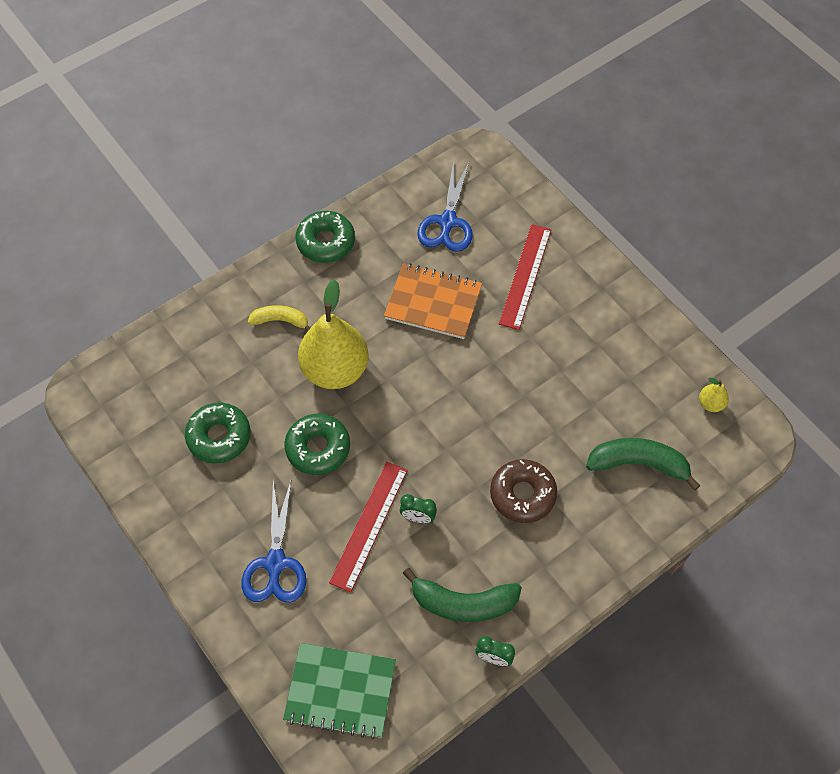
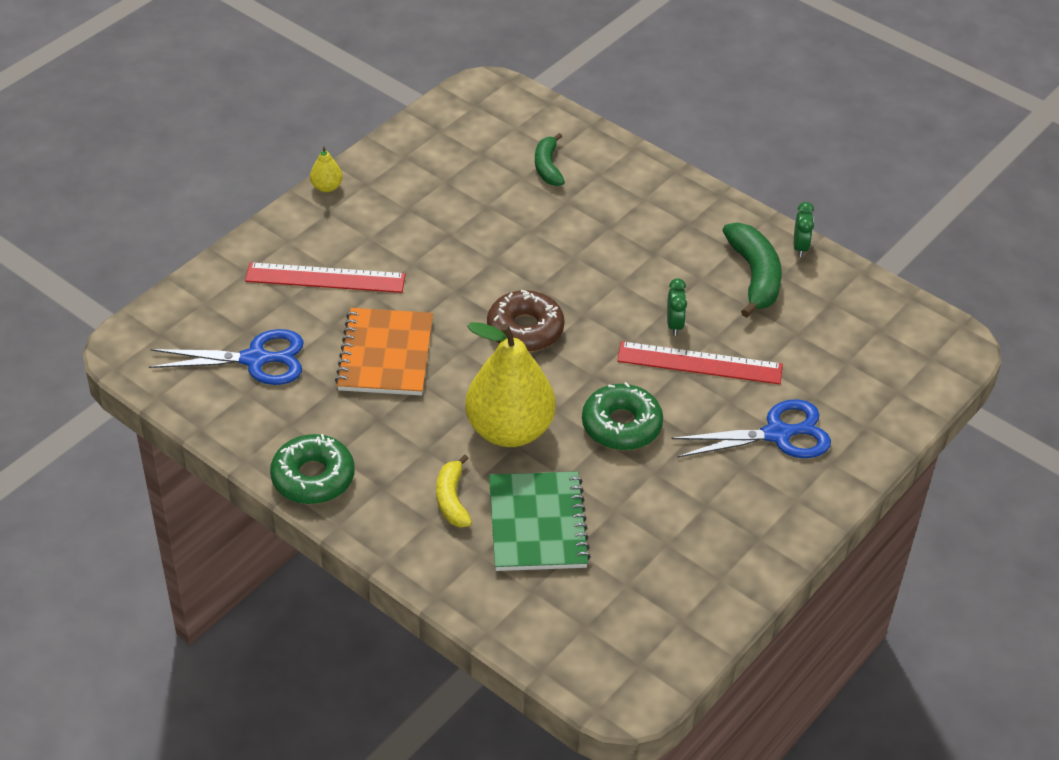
camera: 105 degrees left, 15 degrees down
green donut [185,403,251,464] -> none
green notebook [283,643,396,739] -> green notebook moved to [489,472,591,571]
brown donut [490,459,557,523] -> brown donut moved to [487,290,565,352]
green banana [586,438,700,490] -> green banana [535,133,565,186], size x0.63
yellow pear [699,378,729,412] -> yellow pear moved to [310,146,343,192]

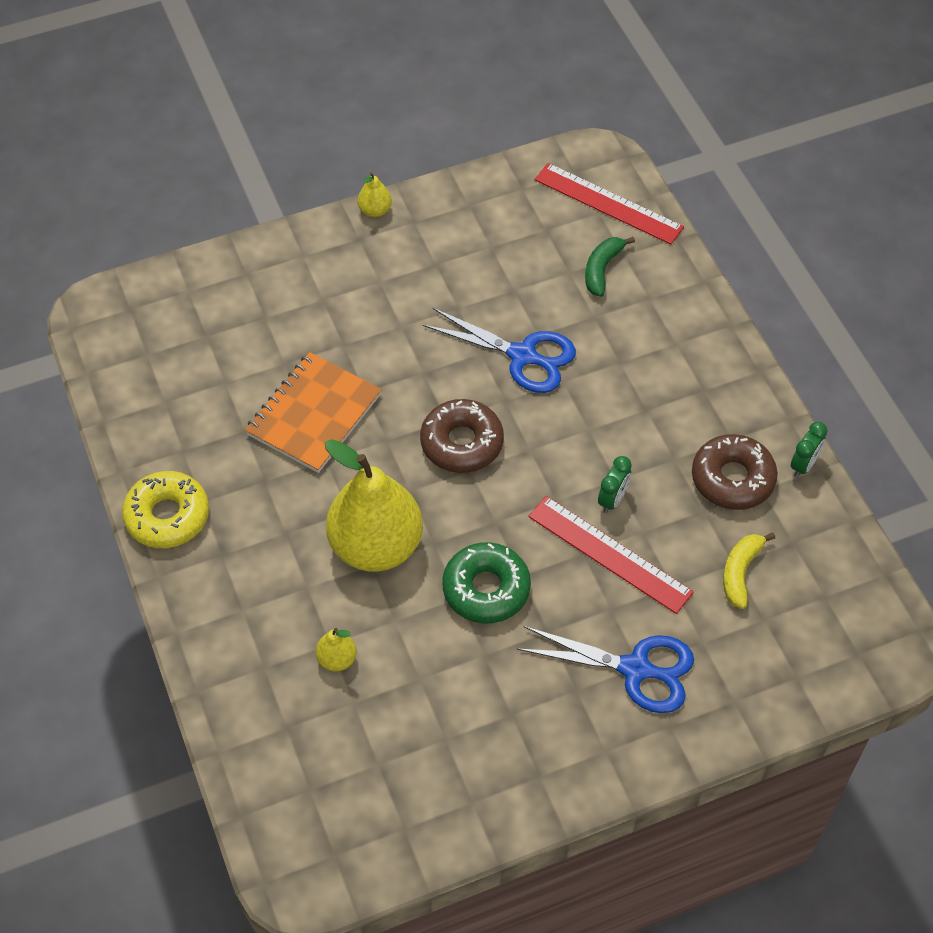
camera: 30 degrees right, 10 degrees up
blue scissors [149,329,304,385] -> blue scissors moved to [423,308,576,393]
red ruler [245,262,406,293] -> red ruler moved to [535,163,684,244]
green donut [270,434,354,504] -> yellow donut [122,471,209,548]
yellow banana [436,455,472,527] -> yellow banana moved to [723,533,775,609]
green notebook [489,472,591,571] -> yellow pear [316,628,357,672]
green banana [723,222,782,318] -> brown donut [692,434,778,510]

